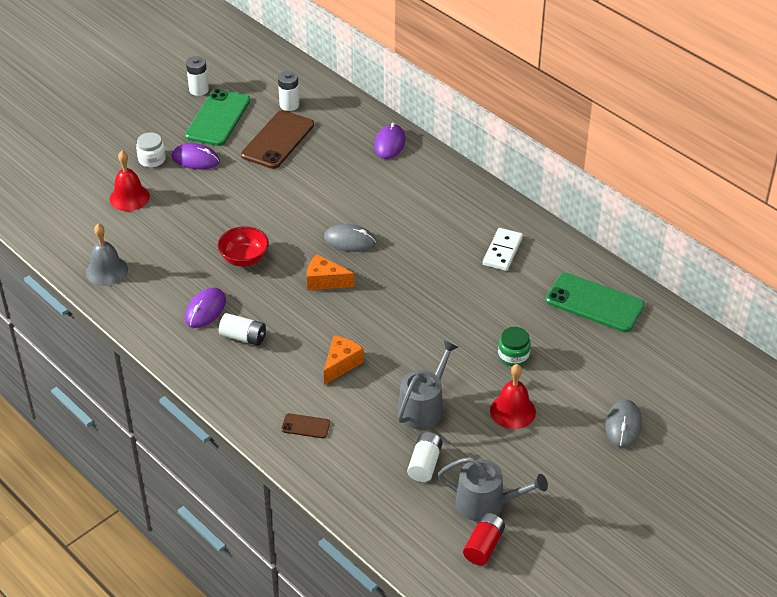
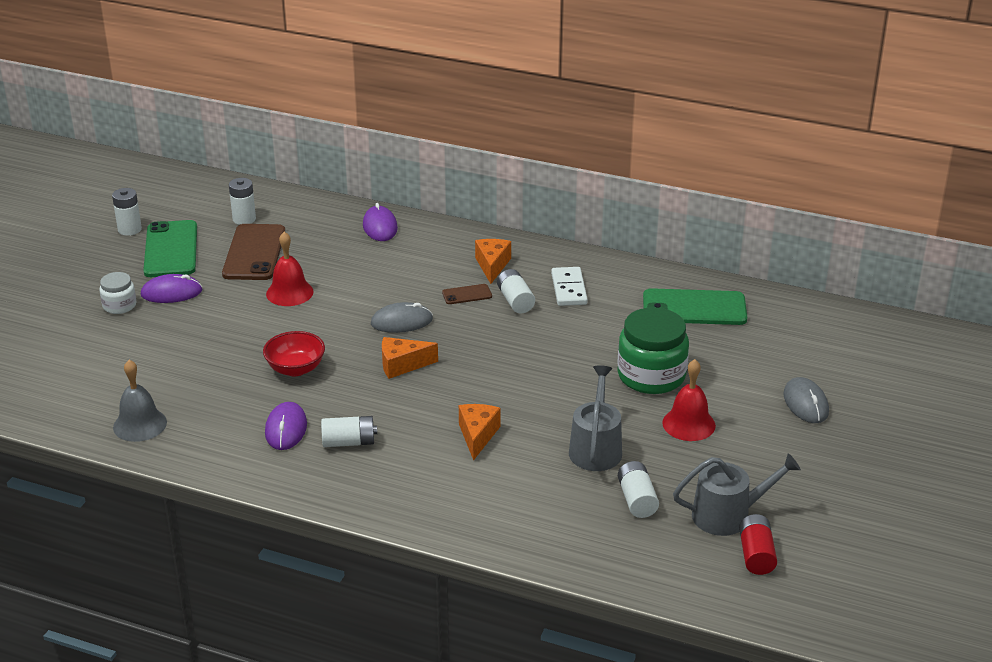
camera: 25 degrees left, 10 degrees down
red bell [110,151,150,211] -> red bell moved to [266,232,313,306]
brown phone [281,413,330,438] -> brown phone moved to [442,284,492,304]
green jar [498,327,531,366] -> green jar [617,307,689,394], size x1.91
none -> orange cheese [475,239,511,284]
none -> white battery [497,269,535,313]

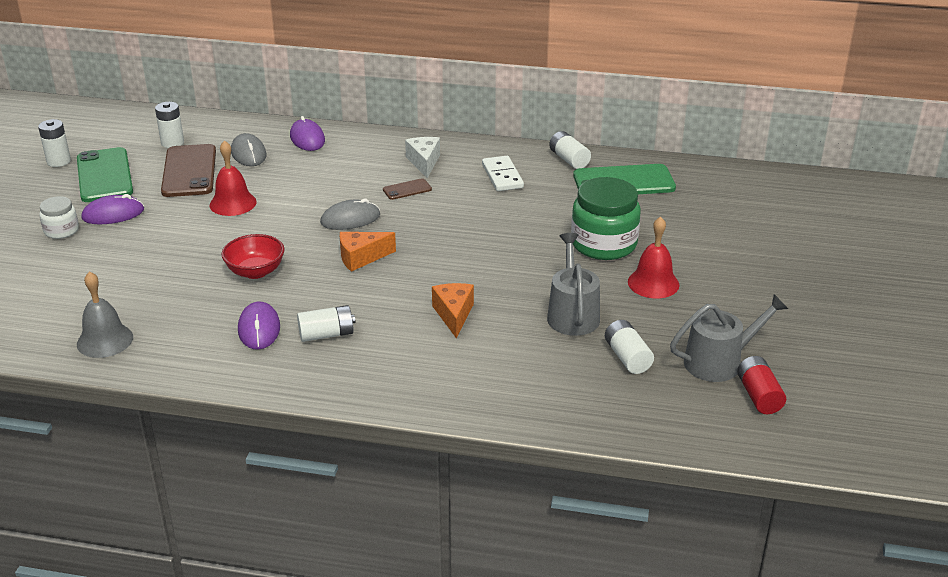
camera: 10 degrees left, 0 degrees up
orange cheese [475,239,511,284] -> white cheese [405,137,440,178]
white battery [497,269,535,313] -> white battery moved to [549,131,591,169]
grey mouse [783,377,829,423] -> grey mouse moved to [231,133,266,166]

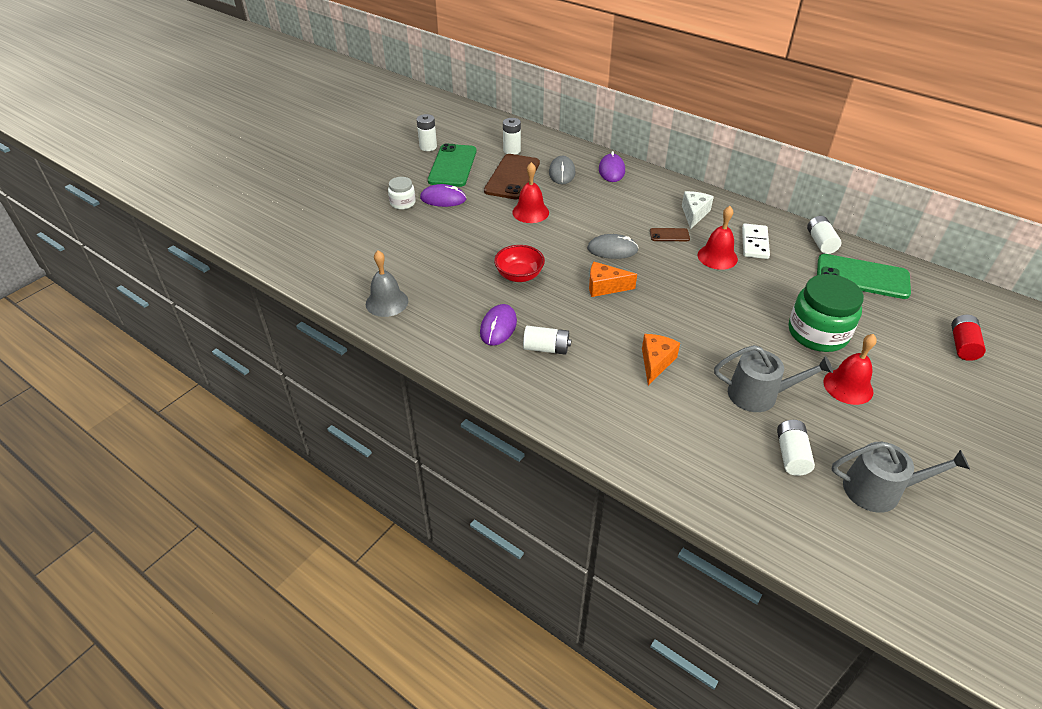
camera: 25 degrees right, 10 degrees up
grey watering can [547,233,600,336] -> grey watering can turned 75 degrees clockwise [714,345,833,412]
red battery [737,356,786,414] -> red battery moved to [951,315,986,361]
none -> red bell [697,206,738,270]

